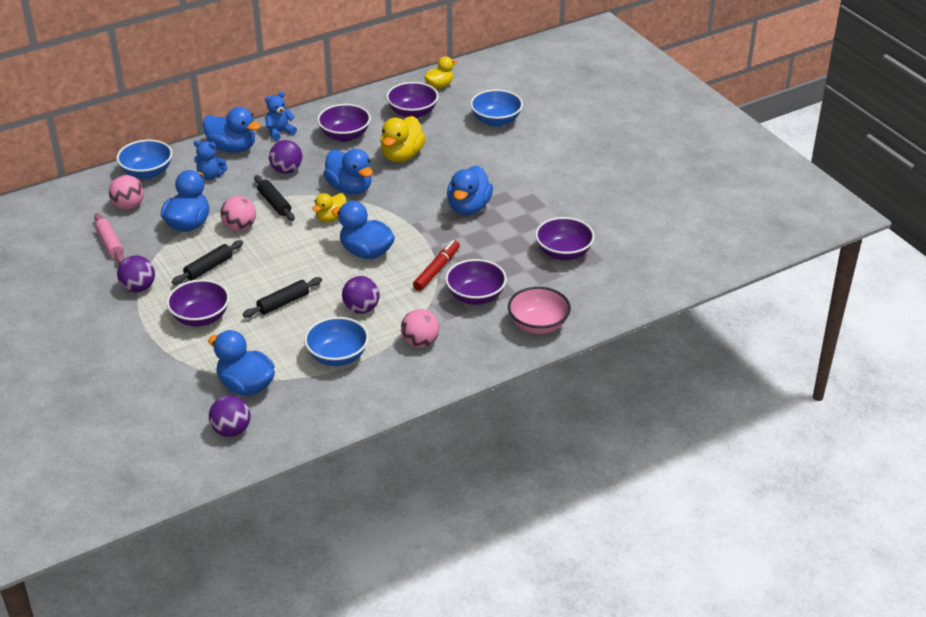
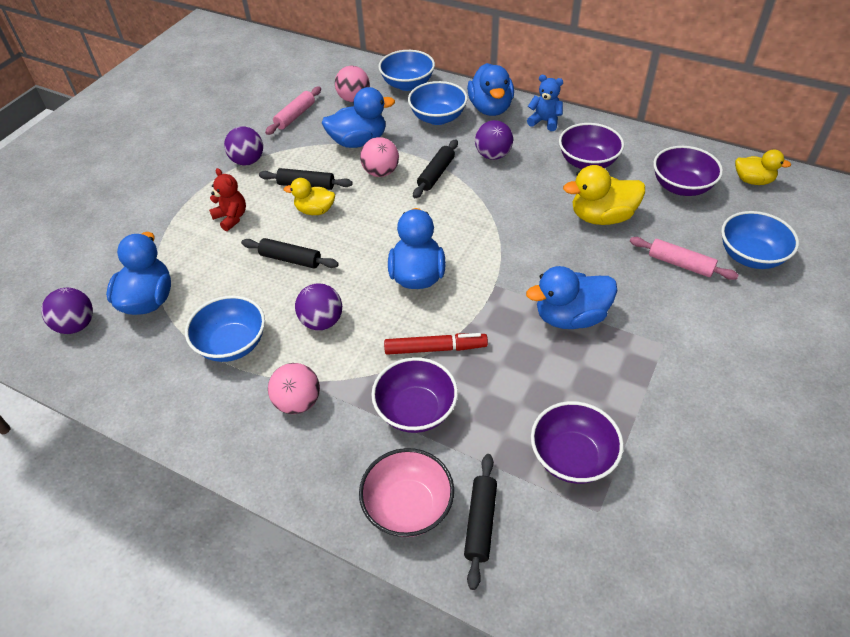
camera: 60 degrees right, 10 degrees up
purple bowl [166,279,230,327] -> red teddy bear [209,168,246,231]
blue teddy bear [194,140,228,180] -> blue bowl [408,81,468,125]
yellow duck [312,193,347,222] -> yellow duck moved to [284,178,335,215]
blue duck [323,149,373,195] -> none
none -> black rolling pin [464,454,497,590]
none -> pink rolling pin [630,237,739,280]

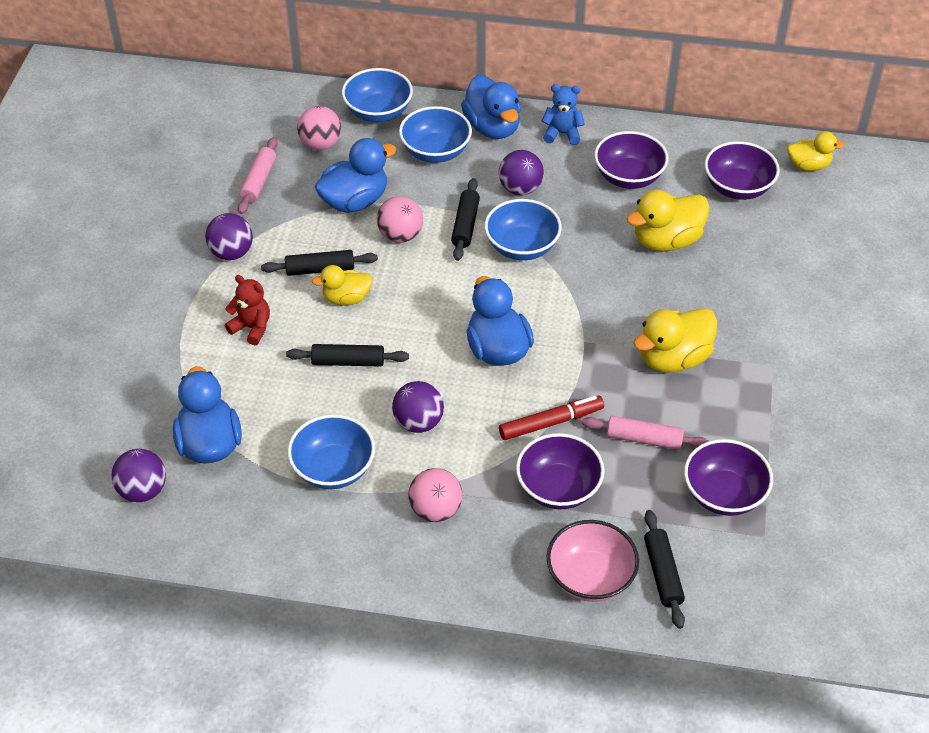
camera: 20 degrees left, 0 degrees up
blue duck [526,266,617,329] -> yellow duck [633,308,717,373]
pink rolling pin [630,237,739,280] -> pink rolling pin moved to [582,416,708,450]
blue bowl [721,211,799,269] -> blue bowl moved to [484,199,562,260]

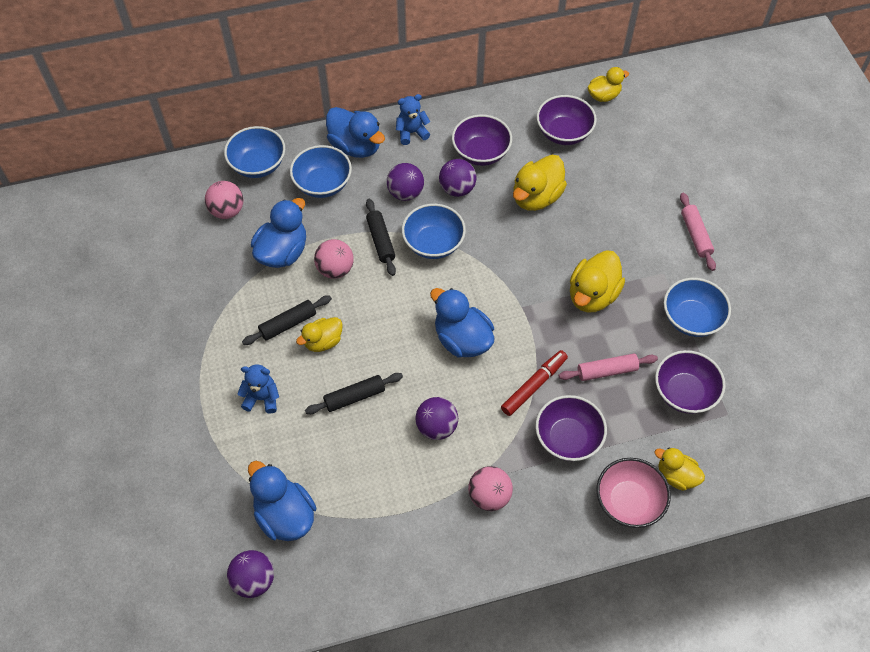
camera: 25 degrees left, 10 degrees up
purple ball [205,213,253,260] -> purple ball moved to [439,159,477,197]
red teddy bear [225,275,270,345] -> blue teddy bear [237,364,279,414]
pink rolling pin [237,137,278,214] -> pink rolling pin moved to [680,193,716,271]
blue bowl [287,414,375,489] -> blue bowl moved to [664,278,731,337]
black rolling pin [644,510,685,629] -> yellow duck [655,447,705,491]

